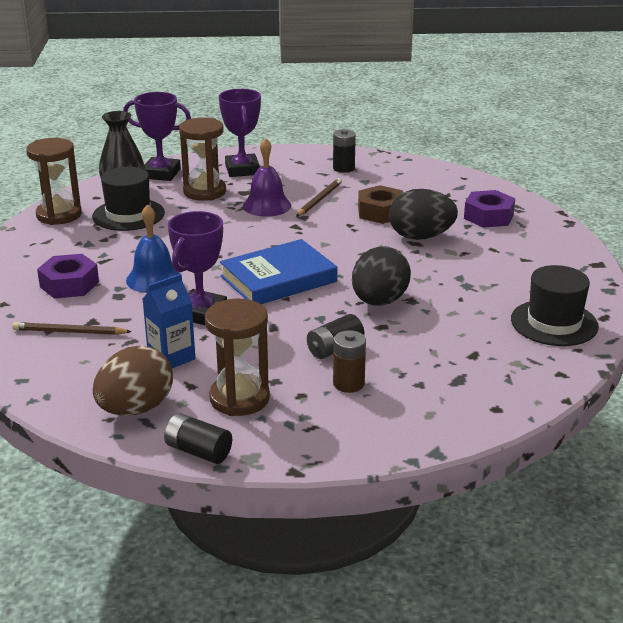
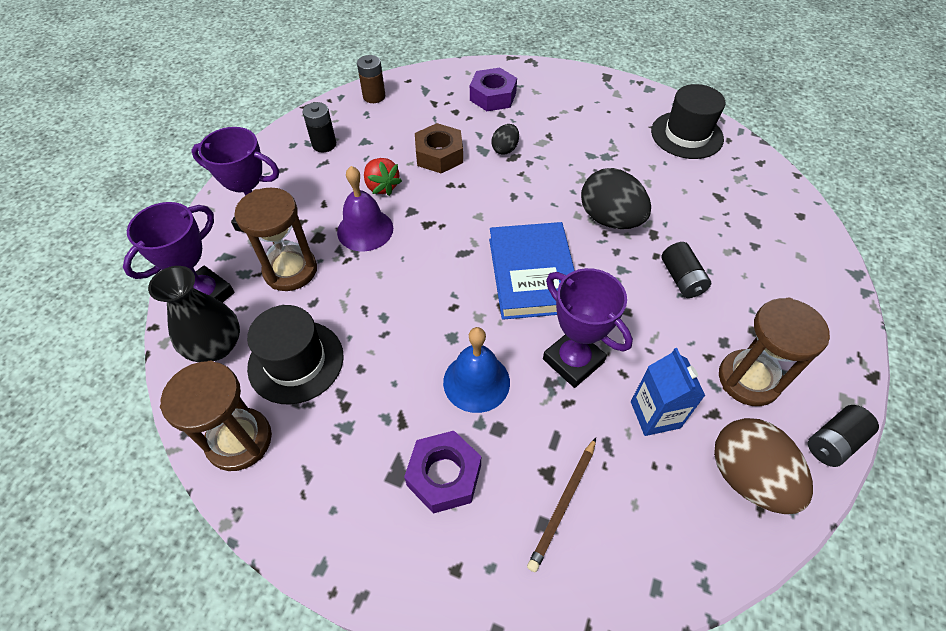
camera: 65 degrees left, 25 degrees up
brown pencil [296,178,342,217] -> red strawberry [364,158,402,196]
brown battery [333,330,366,393] -> brown battery moved to [357,55,385,103]
black egg [389,189,458,240] -> black egg [492,124,519,155], size x0.52

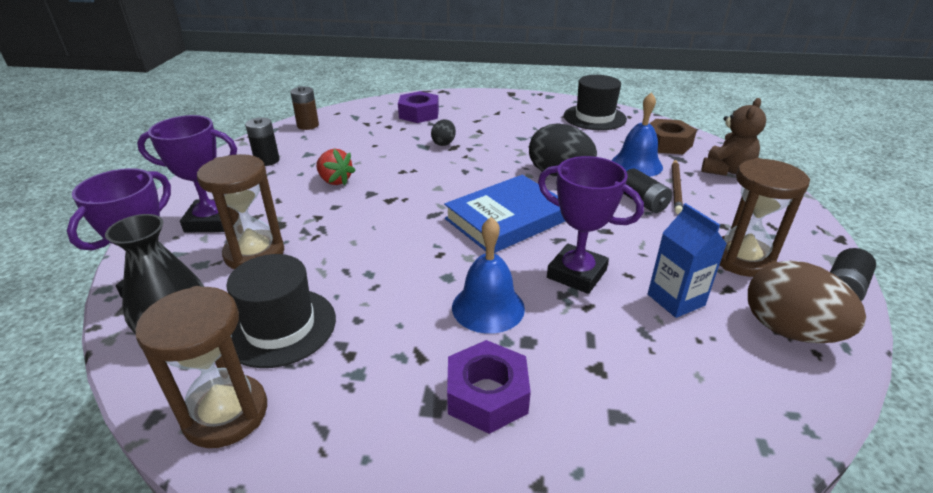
camera: 15 degrees left, 20 degrees down
purple bell [337,166,393,251] -> none
brown nut [415,123,463,173] -> brown nut moved to [649,119,697,154]
blue book [489,222,575,320] -> blue book turned 75 degrees clockwise [444,175,565,253]
brown pencil [527,438,596,572] -> brown pencil moved to [672,160,683,214]
none -> blue bell [612,92,663,177]
none -> brown teddy bear [701,98,766,176]

